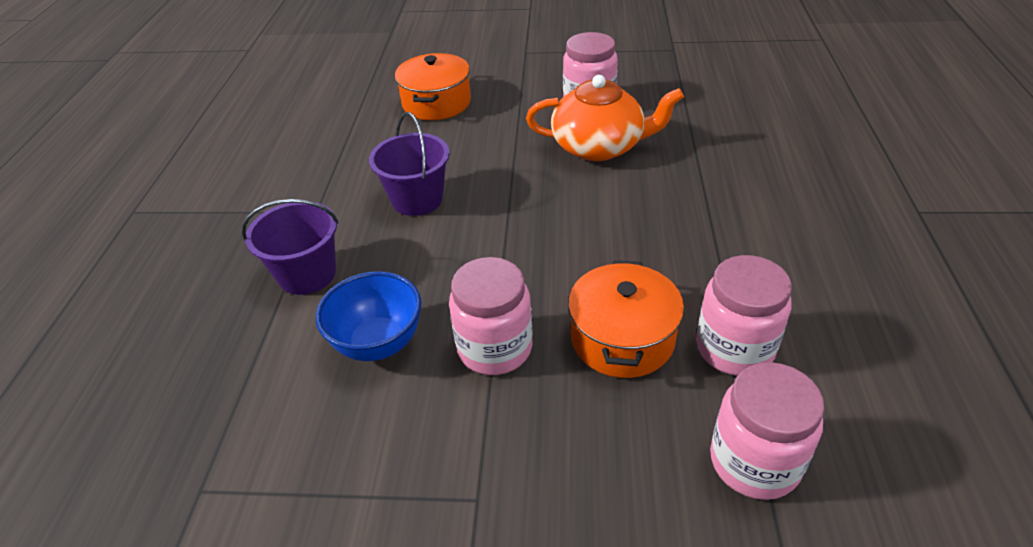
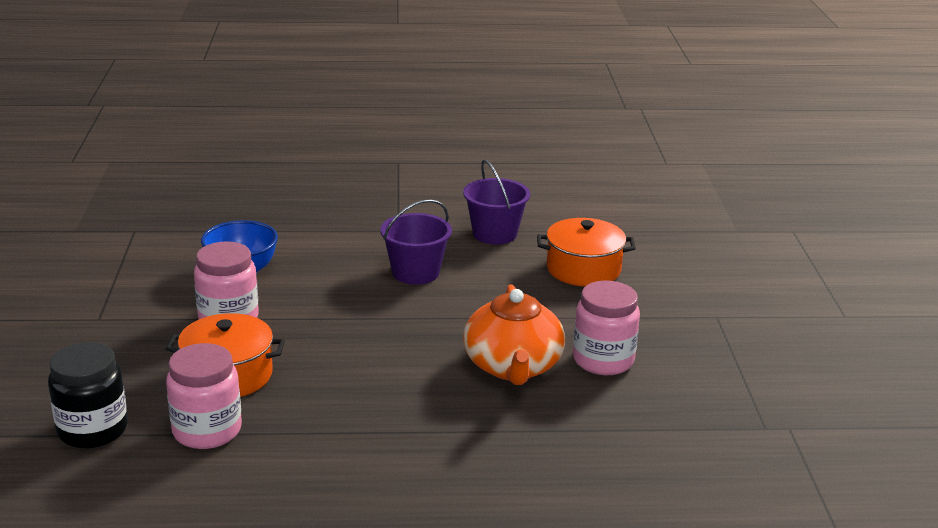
camera: 80 degrees right, 15 degrees down
purple bucket [242,199,339,295] -> purple bucket moved to [463,160,530,244]
pink jar [710,362,824,500] -> black jar [48,342,128,448]

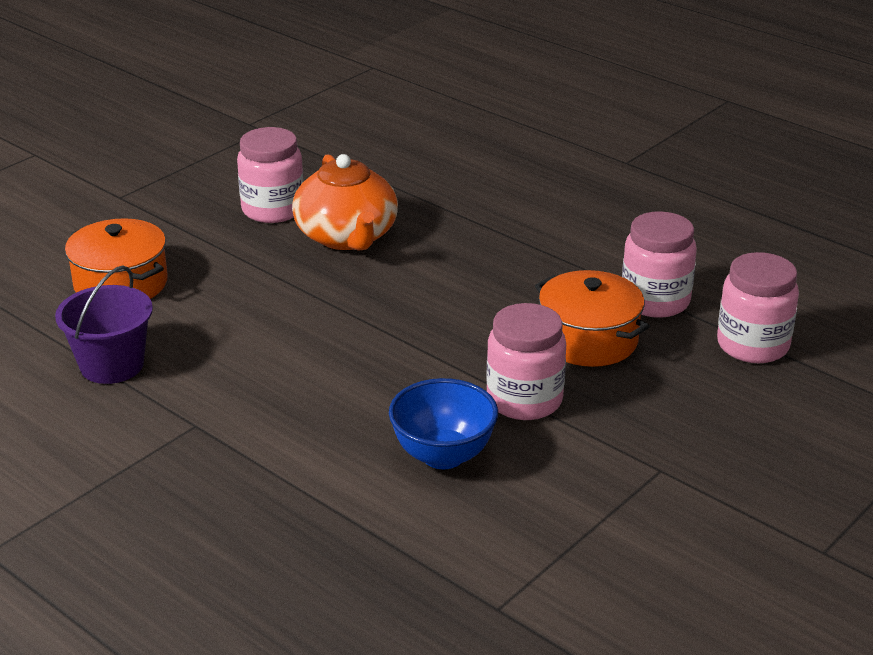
camera: 135 degrees left, 5 degrees up
black jar [48,342,128,448] -> pink jar [717,252,799,363]
purple bucket [381,199,452,285] -> none
orange teapot [463,285,565,385] -> orange teapot turned 120 degrees clockwise [292,154,398,251]

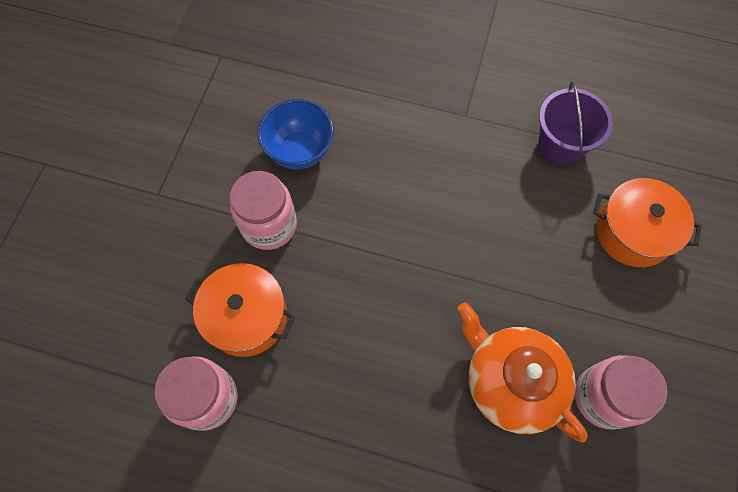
camera: 155 degrees right, 35 degrees up
pink jar [717,252,799,363] -> none

